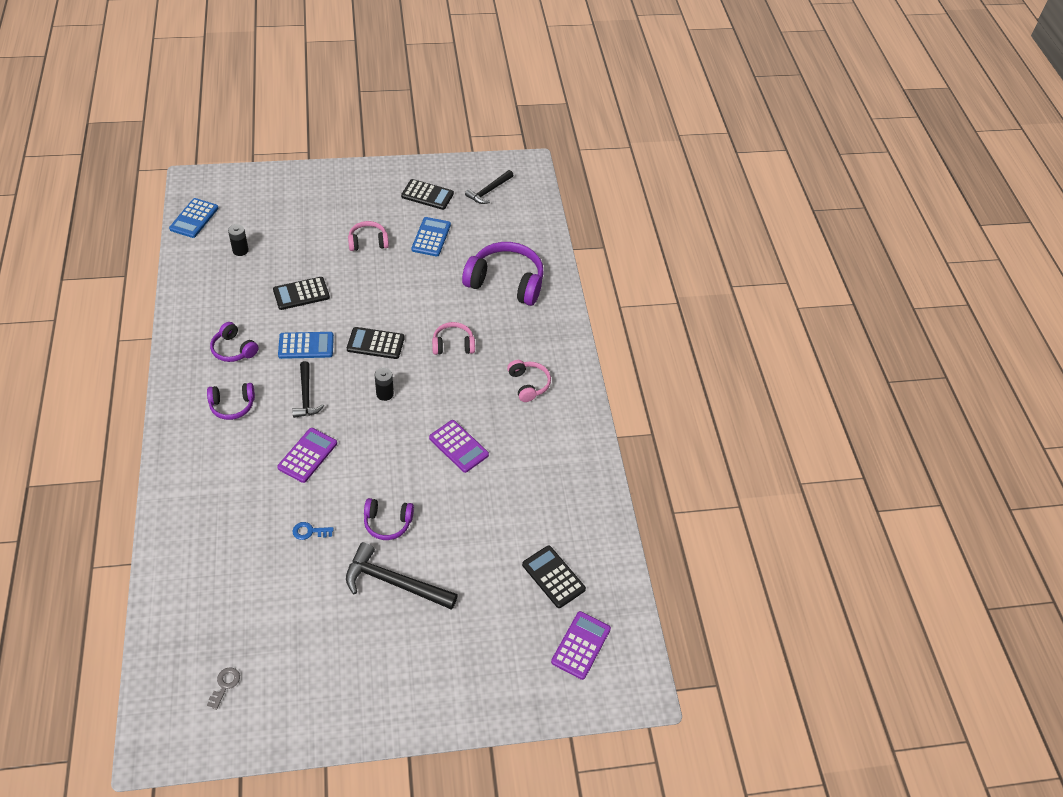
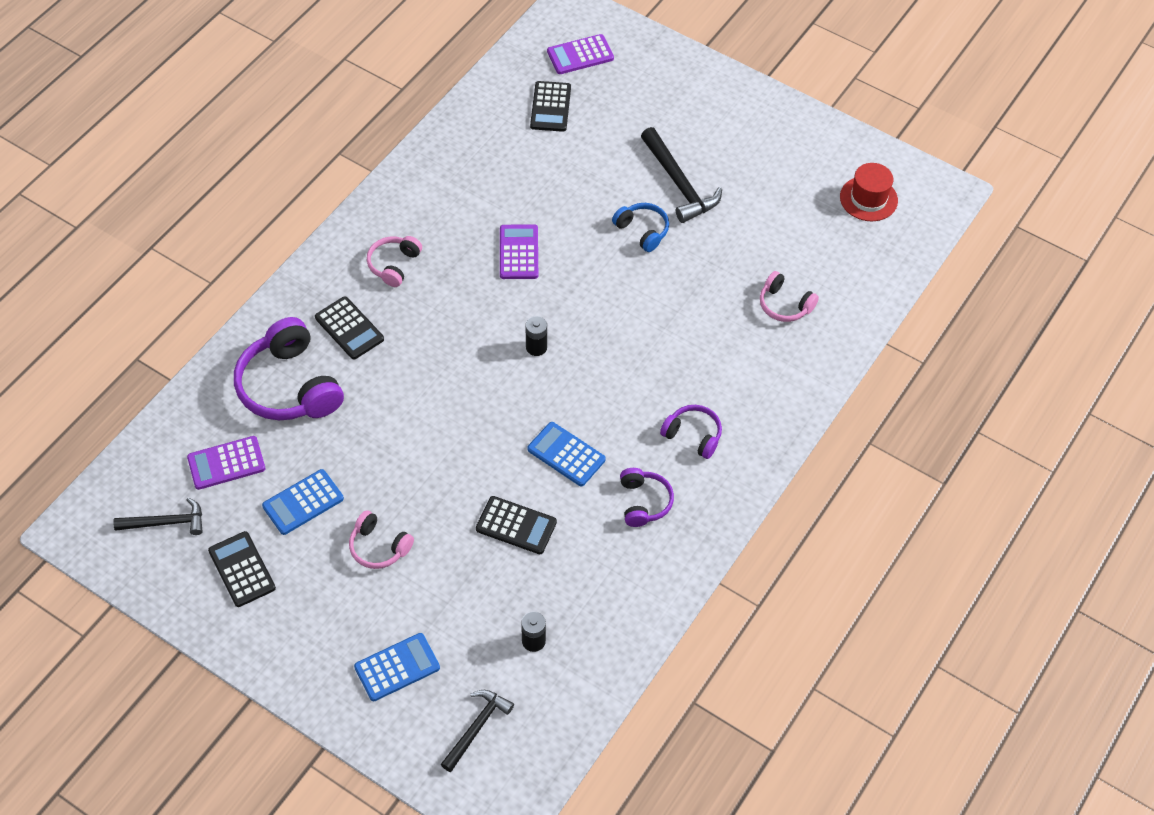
camera: 135 degrees left, 5 degrees up
blue calculator [169,198,218,238] -> blue calculator moved to [354,633,440,701]
grey key [207,667,240,710] -> red hat [840,163,898,221]
purple calculator [277,428,337,483] -> purple calculator moved to [187,436,265,490]
black hammer [292,361,325,418] -> black hammer moved to [441,690,514,772]
blue key [292,522,334,540] -> none
black calculator [347,327,405,359] -> black calculator moved to [315,296,384,359]
purple headphones [364,498,414,540] -> blue headphones [612,203,669,252]
pink headphones [432,322,475,355] -> pink headphones moved to [760,271,819,322]

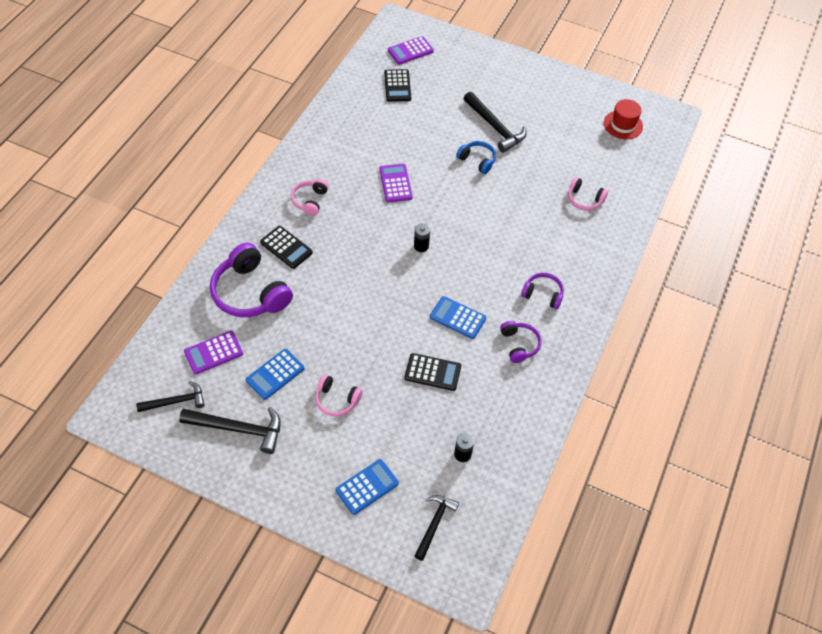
camera: 10 degrees left, 0 degrees up
black calculator [208,531,276,607] -> black hammer [179,407,281,454]

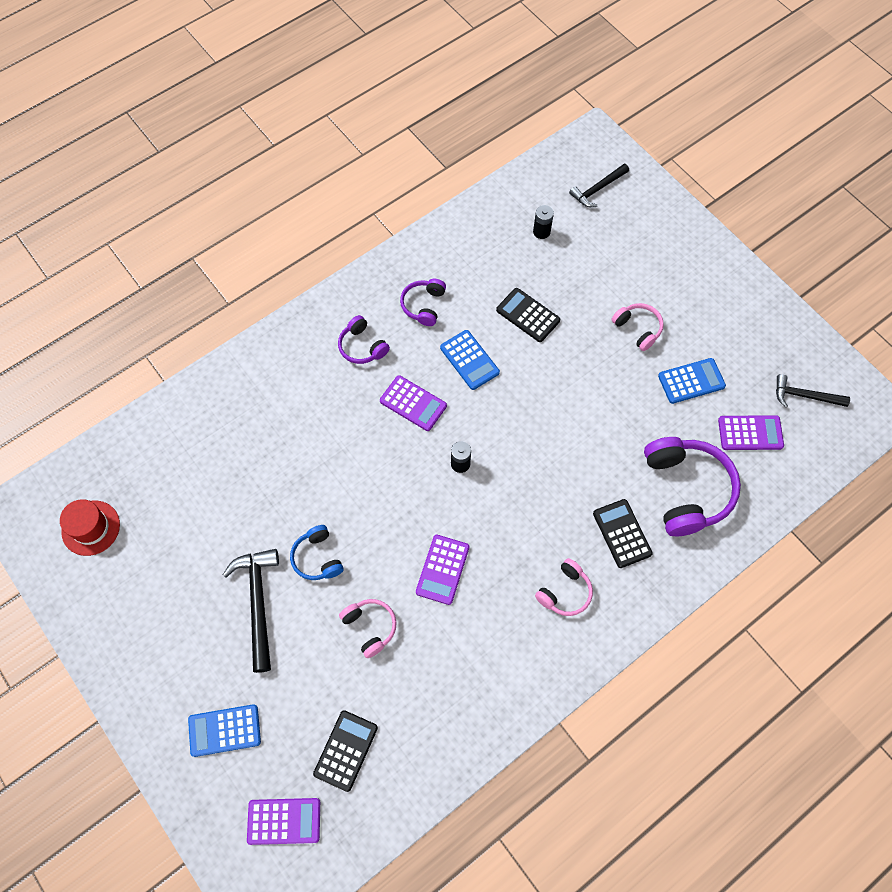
camera: 150 degrees left, 10 degrees up
black hammer [179,407,281,454] -> none
blue calculator [336,459,399,515] -> blue calculator moved to [188,704,261,757]
pink headphones [568,177,608,211] -> pink headphones moved to [339,599,397,658]
none -> purple calculator [380,375,447,431]

